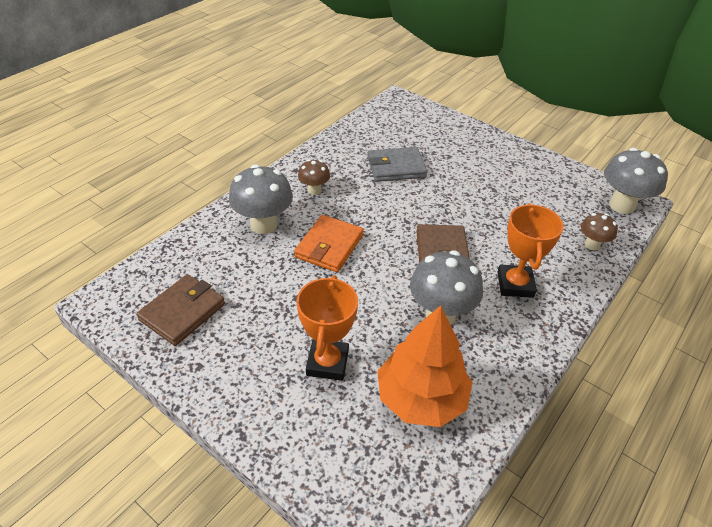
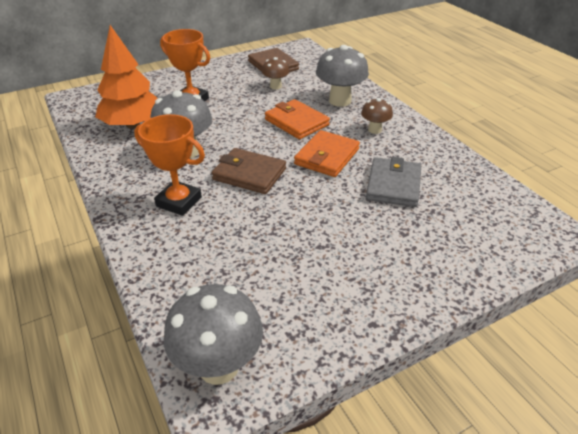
camera: 115 degrees right, 5 degrees down
brown mushroom [581,213,618,250] -> brown mushroom moved to [262,57,289,89]
none -> orange wallet [294,130,360,177]

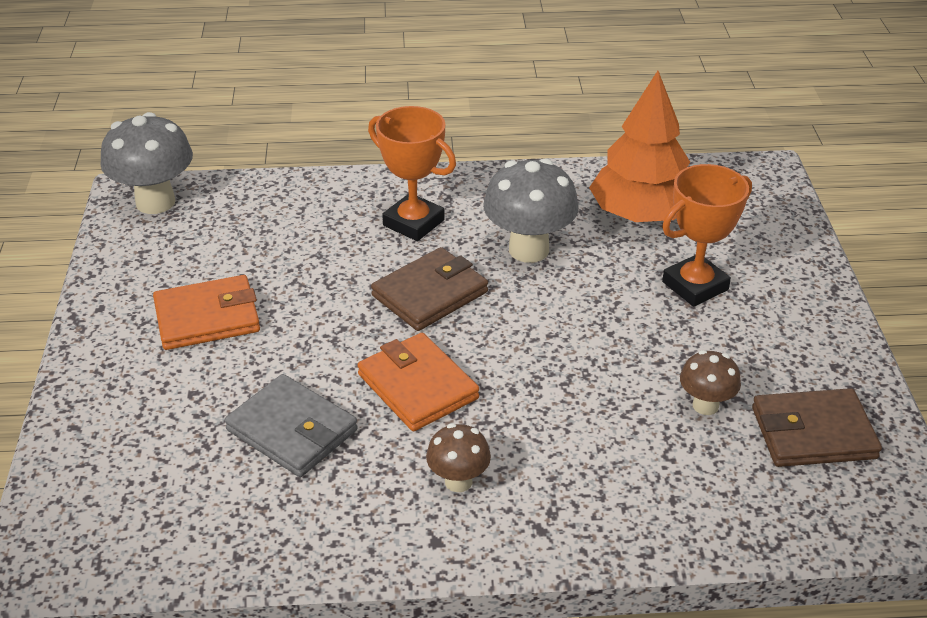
camera: 115 degrees right, 0 degrees up
orange trophy [134,114,205,216] -> orange trophy turned 75 degrees clockwise [368,106,456,241]
orange wallet [265,99,330,140] -> orange wallet moved to [153,275,260,350]
grey mushroom [316,45,369,107] -> none

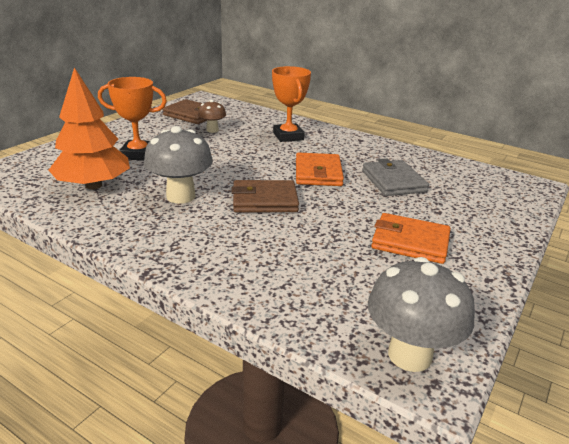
camera: 145 degrees left, 10 degrees down
orange trophy [368,106,456,241] -> orange trophy moved to [272,66,311,142]
brown mushroom [426,423,491,492] -> none

